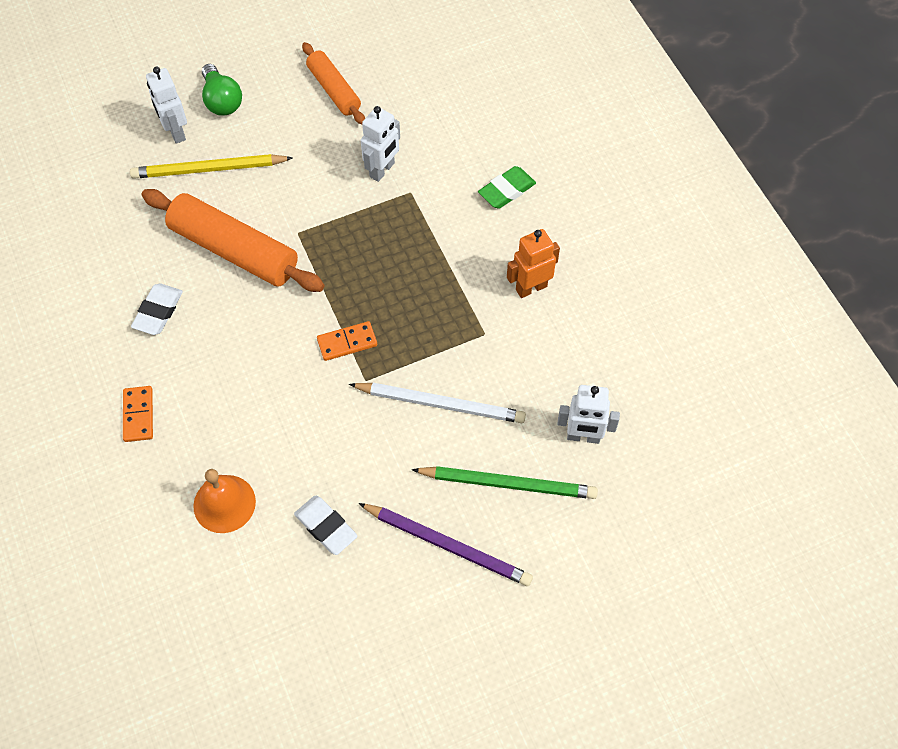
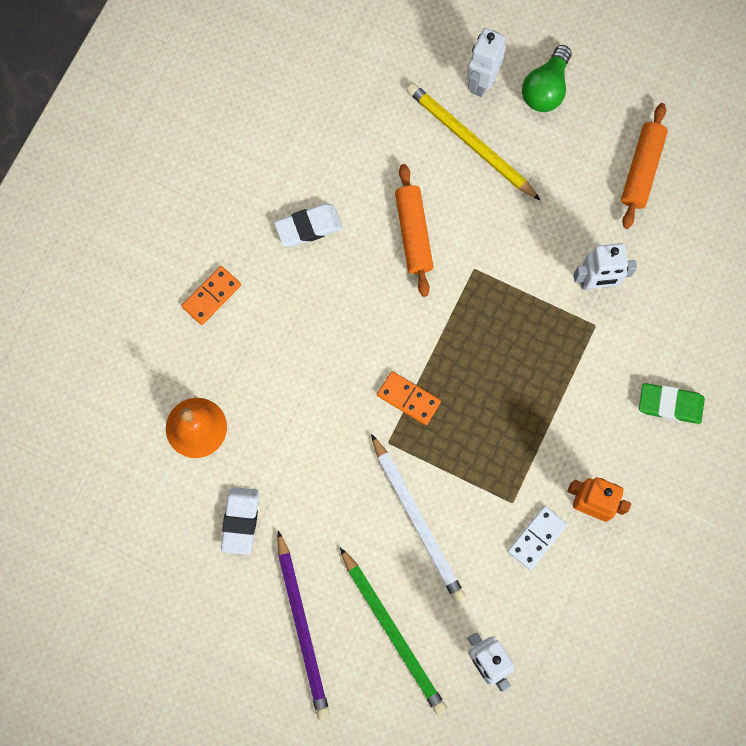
camera: 50 degrees right, 15 degrees up
orange rolling pin [142,189,324,292] -> orange rolling pin [395,164,433,297], size x0.60
none -> white domino [508,506,567,570]

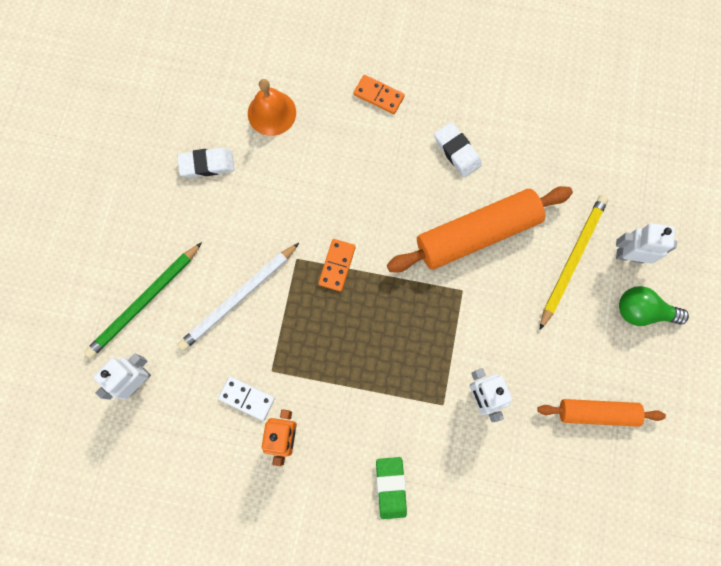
camera: 75 degrees right, 0 degrees up
purple pencil [277,530,330,720] -> none
orange rolling pin [395,164,433,297] -> orange rolling pin [387,186,573,273], size x1.68

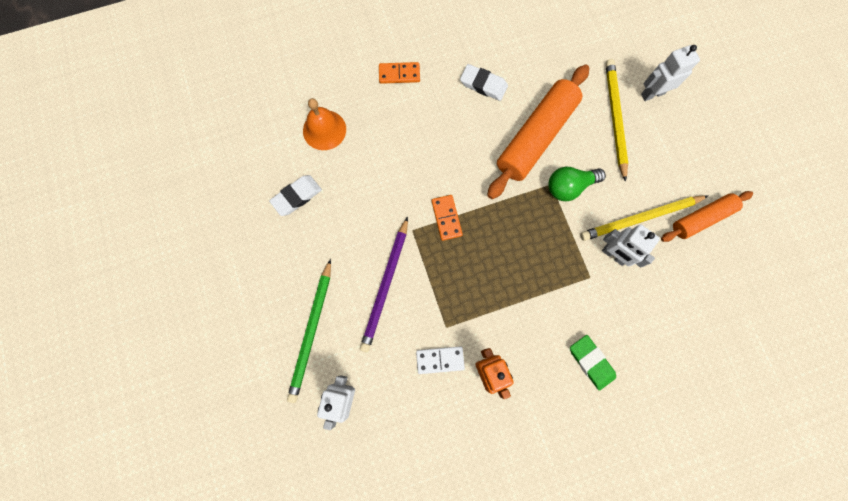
camera: 30 degrees left, 0 degrees up
white pencil [177,243,299,351] -> purple pencil [360,217,408,353]
green light bulb [619,286,689,326] -> green light bulb moved to [548,167,606,201]
none -> yellow pencil [580,195,708,241]

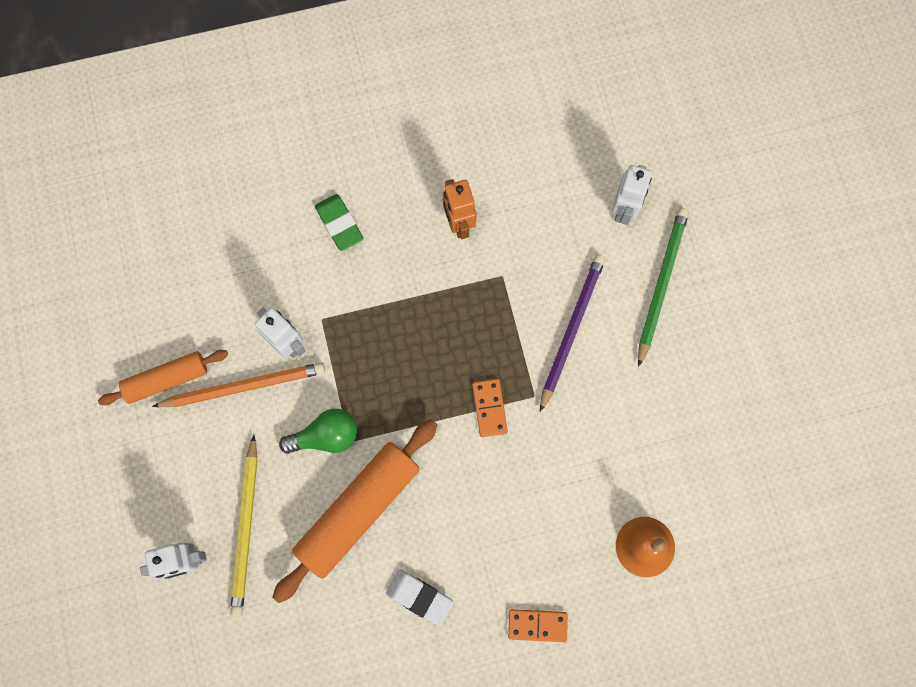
camera: 175 degrees left, 0 degrees up
white eraser [269,175,322,216] -> none
white domino [416,346,465,374] -> none
yellow pencil [580,195,708,241] -> orange pencil [152,362,325,407]

